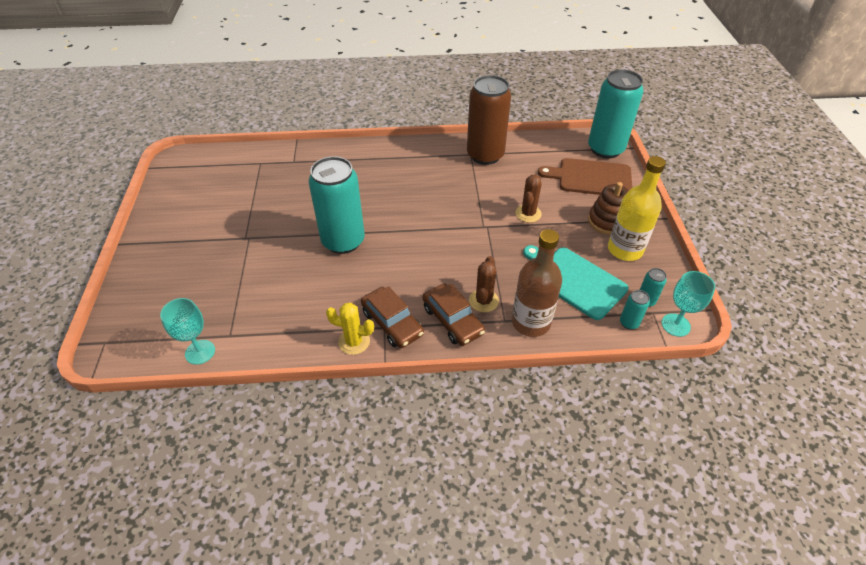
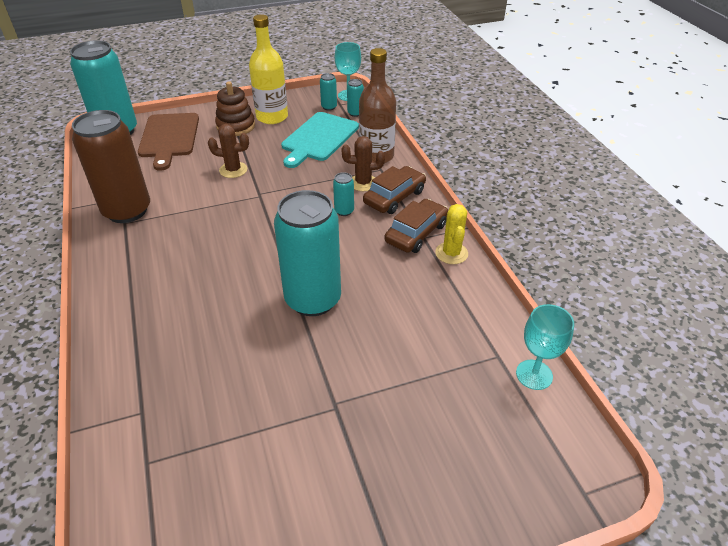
camera: 105 degrees left, 5 degrees down
none -> turquoise can [333,172,354,216]

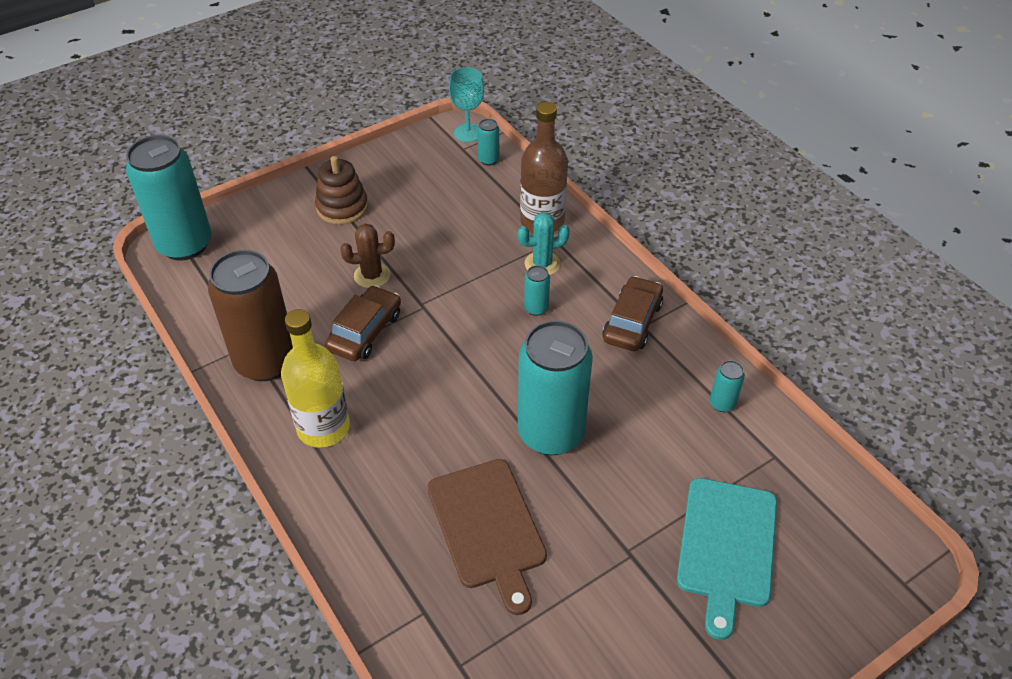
camera: 15 degrees left, 5 degrees up
brown cutting board [138,113,199,171] -> brown cutting board moved to [427,459,547,615]
yellow bottle [249,14,288,124] -> yellow bottle moved to [281,309,350,448]
turquoise cutting board [281,112,359,168] -> turquoise cutting board moved to [677,478,777,640]
turquoise can [320,73,337,111] -> turquoise can moved to [710,360,745,412]
brown cactus [342,136,385,191] -> turquoise cactus [517,212,570,275]
brown car [363,166,426,214] -> brown car moved to [325,285,401,361]
yellow cactus [435,204,468,264] -> none
turquoise goblet [516,304,574,390] -> none

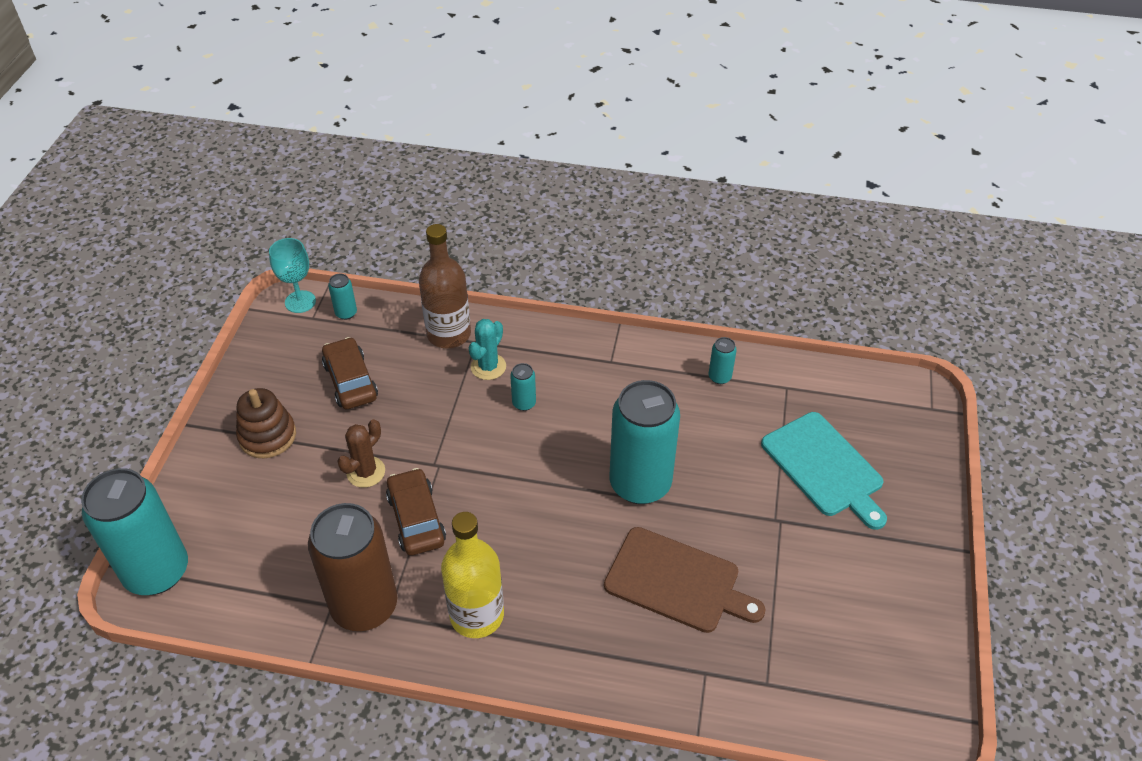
camera: 45 degrees left, 0 degrees up
brown car [602,276,663,351] -> brown car moved to [322,337,378,409]

